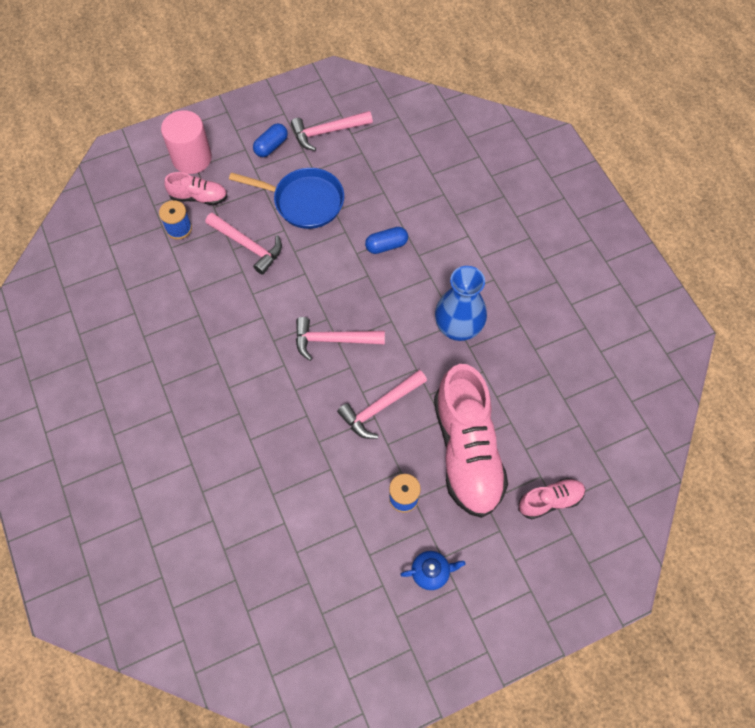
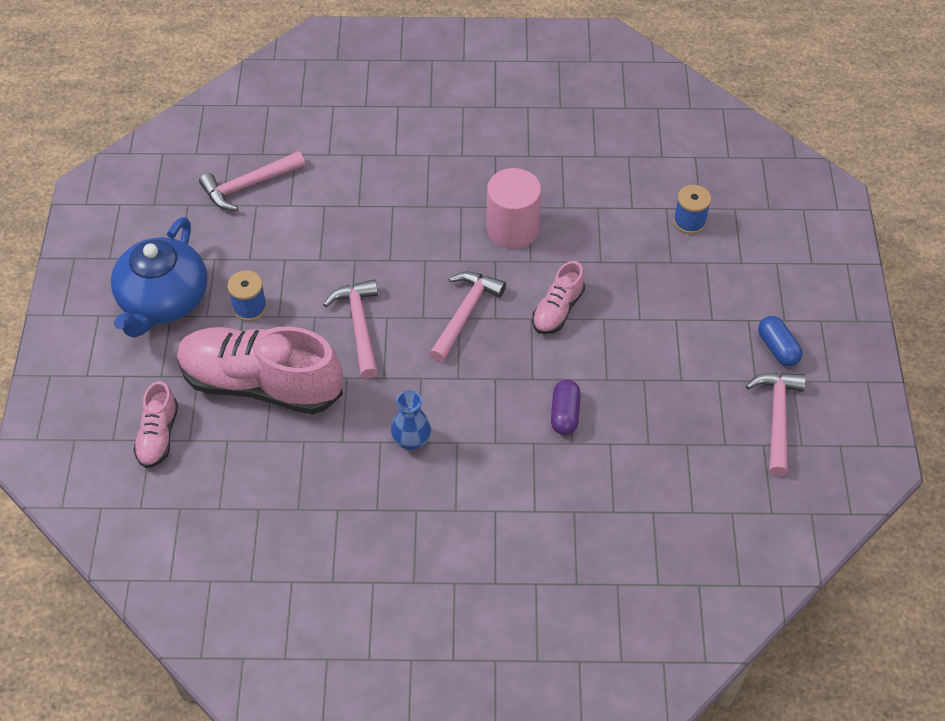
camera: 115 degrees right, 10 degrees down
pink cylinder [161,110,212,174] -> pink cylinder moved to [487,168,541,249]
pink shoe [164,172,228,205] -> pink shoe moved to [532,261,585,334]
pink hammer [206,213,282,275] -> pink hammer moved to [199,151,305,211]
blue pan [229,168,344,229] -> none
blue capsule [365,227,408,254] -> purple capsule [551,379,581,435]
blue teapot [400,551,466,590] -> blue teapot [111,217,208,338], size x2.25
blue vase [435,266,487,341] -> blue vase [391,390,431,451], size x0.60

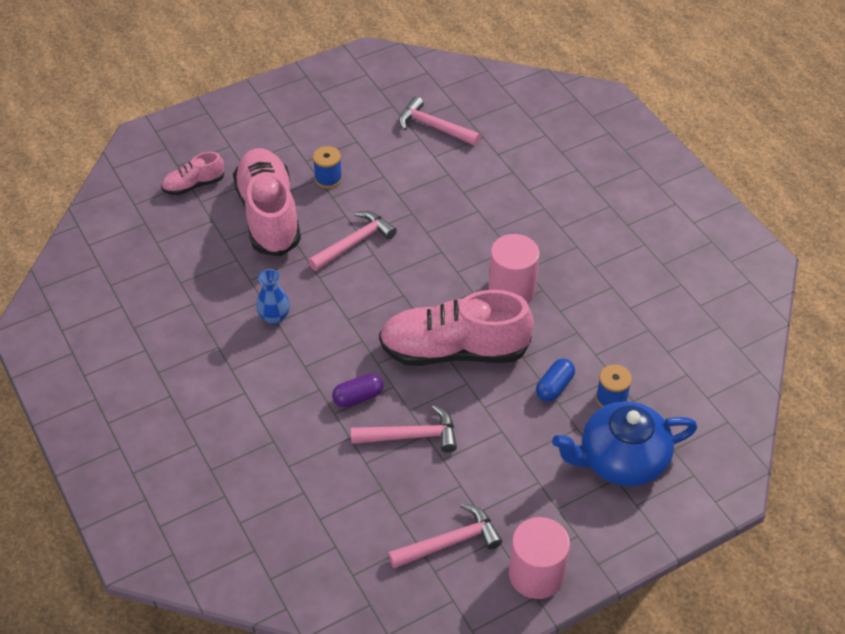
camera: 60 degrees right, 5 degrees down
blue teapot [111,217,208,338] -> blue teapot moved to [552,401,697,486]
pink hammer [429,272,506,362] -> pink hammer moved to [351,405,457,453]
pink shoe [532,261,585,334] -> pink shoe [379,290,534,366], size x2.08
blue capsule [758,316,803,367] -> blue capsule moved to [536,358,575,402]
none -> pink cylinder [509,517,570,599]

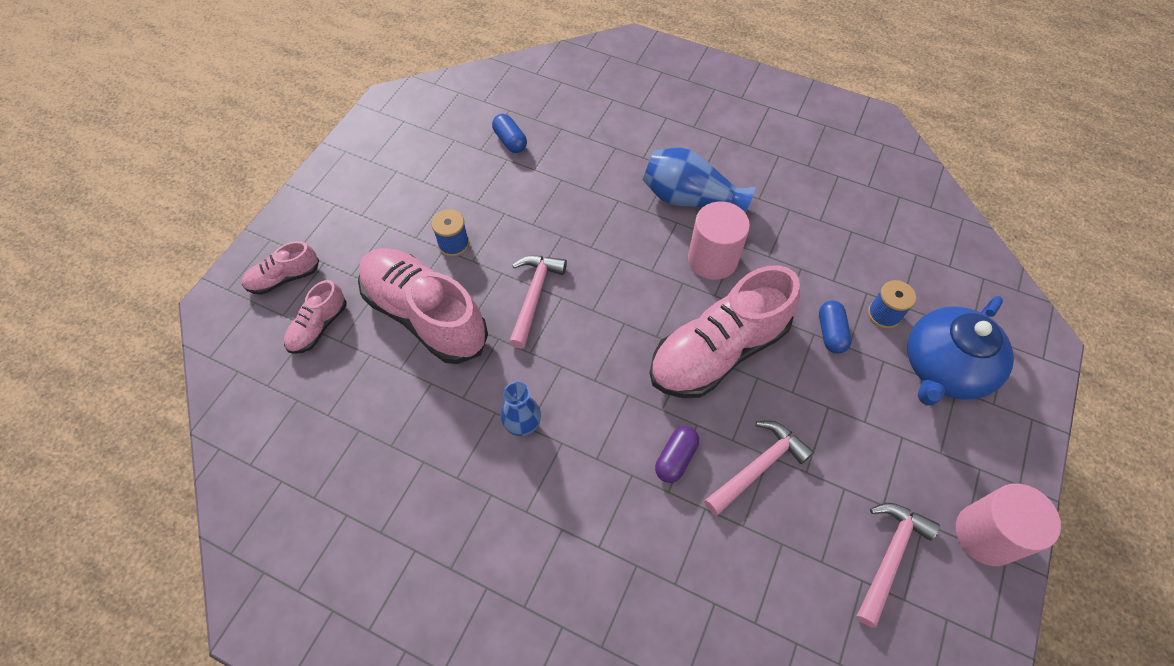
camera: 35 degrees left, 10 degrees up
pink hammer [399,96,481,146] -> blue capsule [492,114,527,153]
none -> pink shoe [242,241,319,295]
none -> blue vase [643,148,755,213]

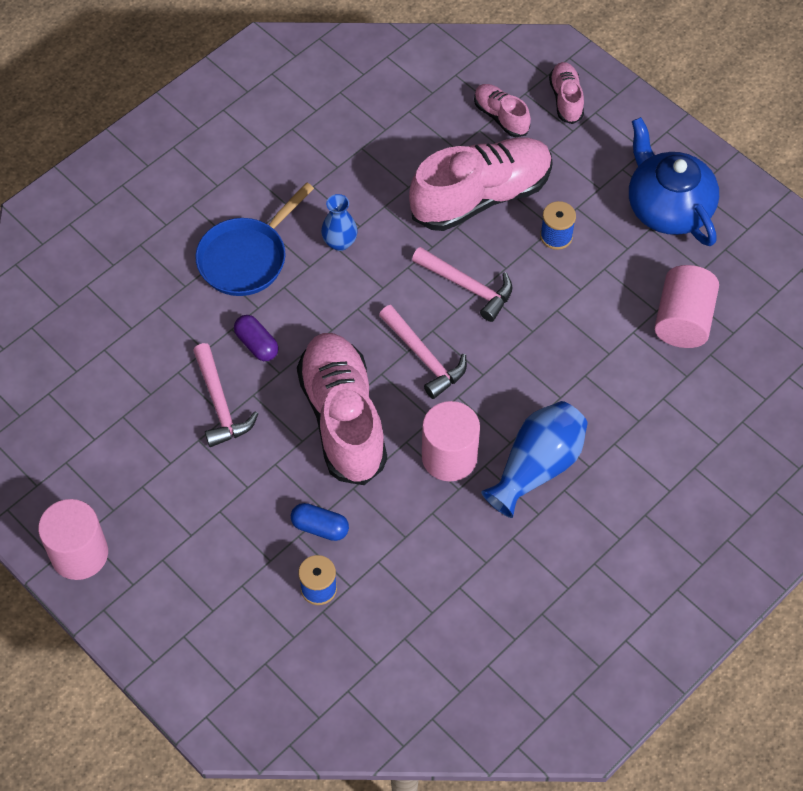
camera: 110 degrees right, 0 degrees up
blue capsule [492,114,527,153] -> pink cylinder [654,265,719,348]
pink hammer [856,503,940,628] -> pink hammer moved to [379,305,467,399]
blue teapot [907,296,1014,406] -> blue teapot moved to [629,117,719,246]
none -> blue pan [195,182,314,296]

